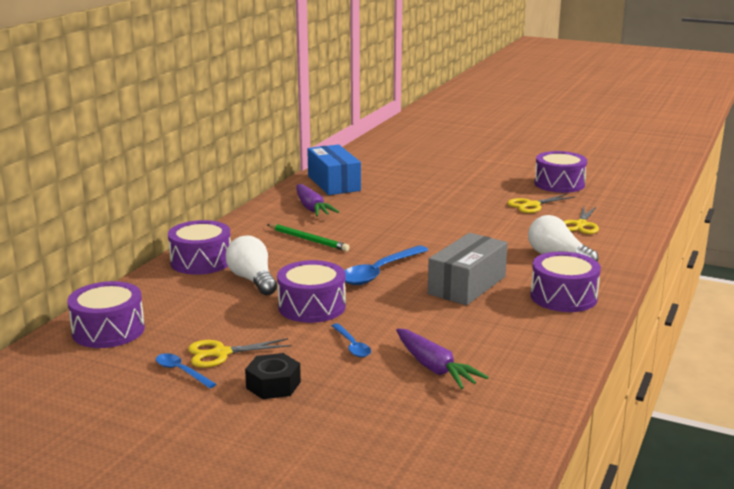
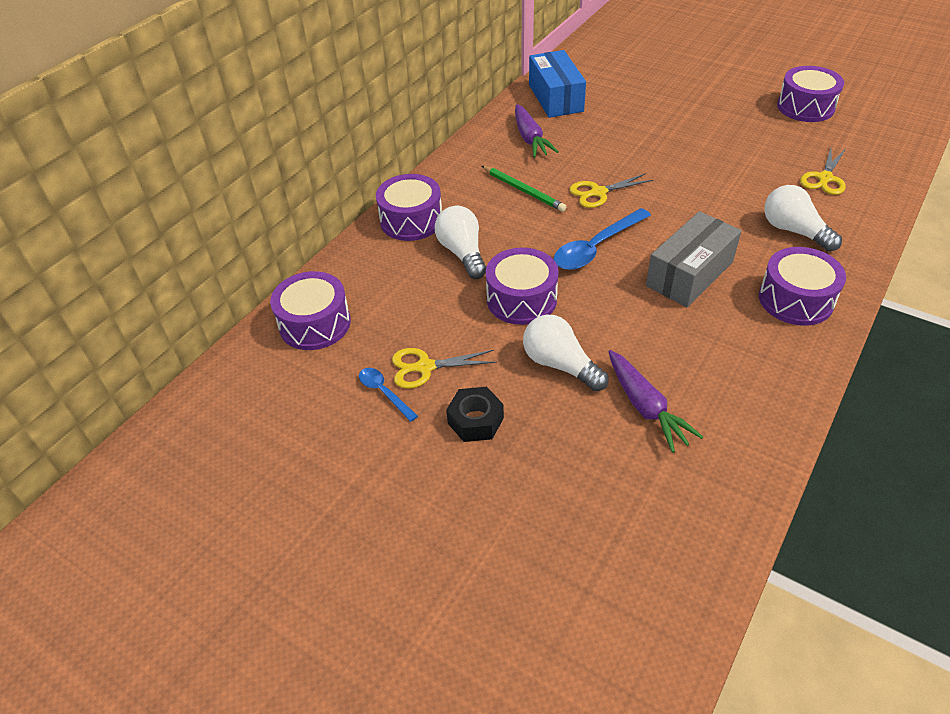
camera: 10 degrees right, 25 degrees up
blue spoon [331,323,371,357] -> white light bulb [523,315,609,391]
yellow scissors [507,194,575,213] -> yellow scissors moved to [570,173,653,208]

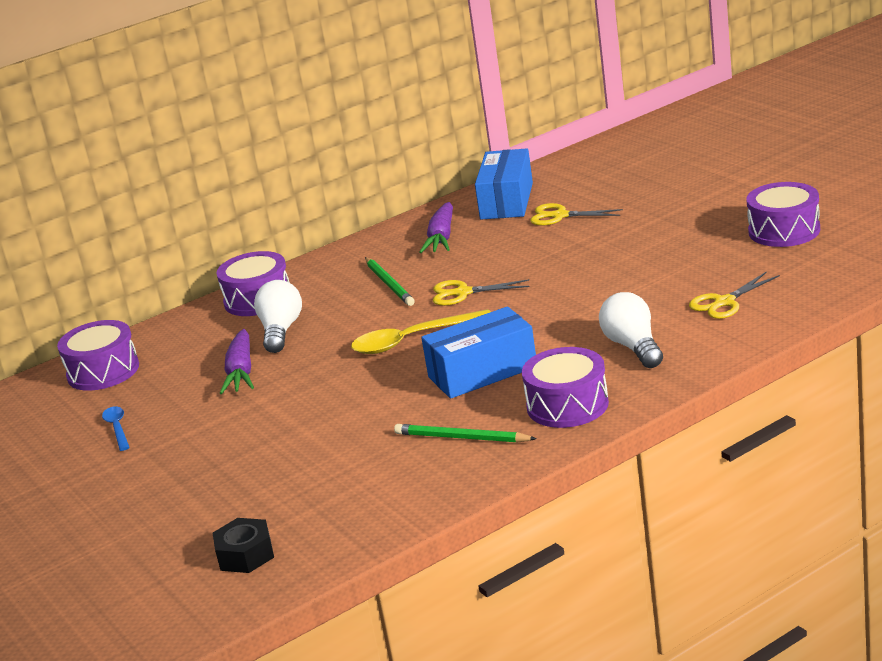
camera: 25 degrees right, 20 degrees down
yellow scissors [392,348,497,389] -> yellow scissors moved to [530,203,623,226]
black nut [446,387,504,442] -> black nut moved to [213,518,274,573]
purple drum [486,248,559,325] -> none
white light bulb [523,315,609,391] -> none
blue spoon [553,208,651,270] -> yellow spoon [351,309,491,354]
purple carrot [608,350,703,453] -> purple carrot moved to [220,329,254,394]
grey box [646,211,742,307] -> blue box [421,306,536,399]
none -> green pencil [394,424,537,443]

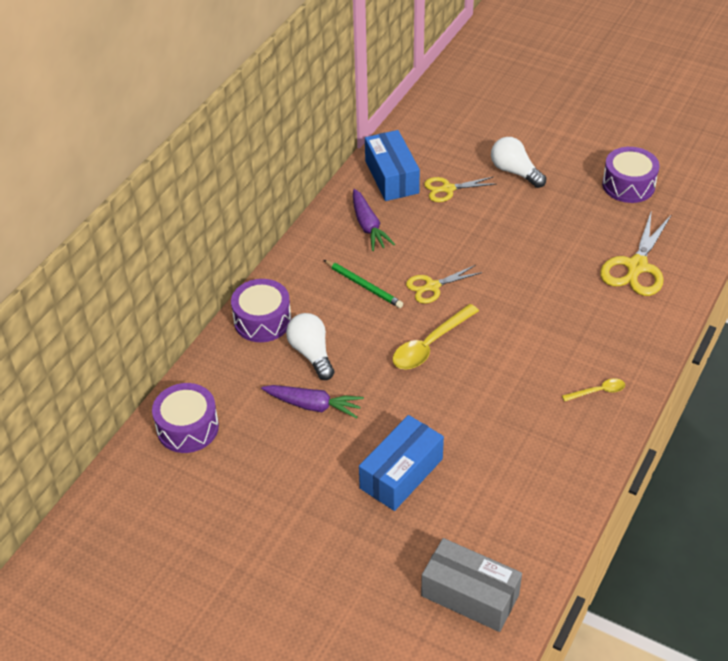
camera: 30 degrees left, 20 degrees up
blue spoon [102,406,130,451] -> none
black nut [213,518,274,573] -> grey box [421,538,522,632]
purple carrot [220,329,254,394] -> purple carrot turned 45 degrees counterclockwise [261,385,364,419]
green pencil [394,424,537,443] -> none
blue box [421,306,536,399] -> blue box moved to [359,415,444,511]
purple drum [522,347,609,428] -> yellow spoon [562,378,625,402]
white light bulb [599,292,663,368] -> white light bulb moved to [491,137,546,188]
yellow scissors [689,271,780,319] -> yellow scissors [600,210,672,296], size x1.61

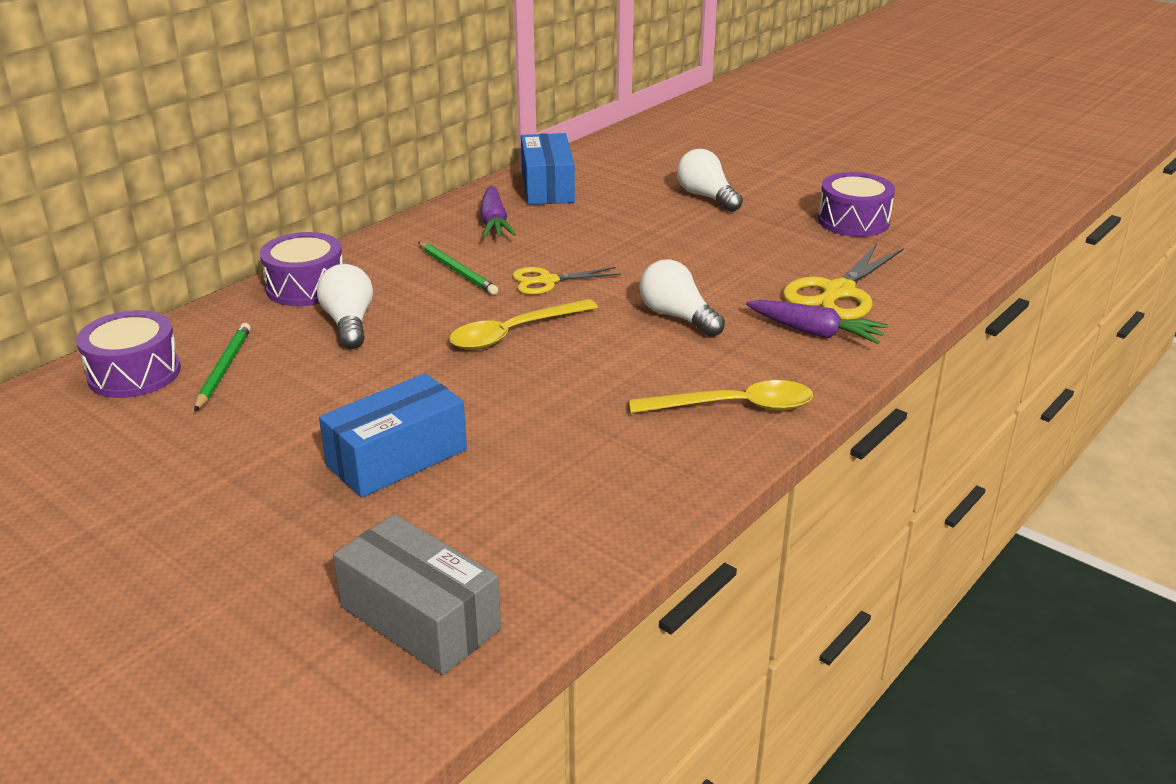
camera: 10 degrees right, 15 degrees down
purple carrot [261,385,364,419] -> purple carrot moved to [746,300,888,344]
yellow scissors [424,176,496,202] -> none
yellow spoon [562,378,625,402] -> yellow spoon [629,380,813,413], size x1.85
none -> green pencil [194,323,251,412]
none -> white light bulb [639,259,725,337]

